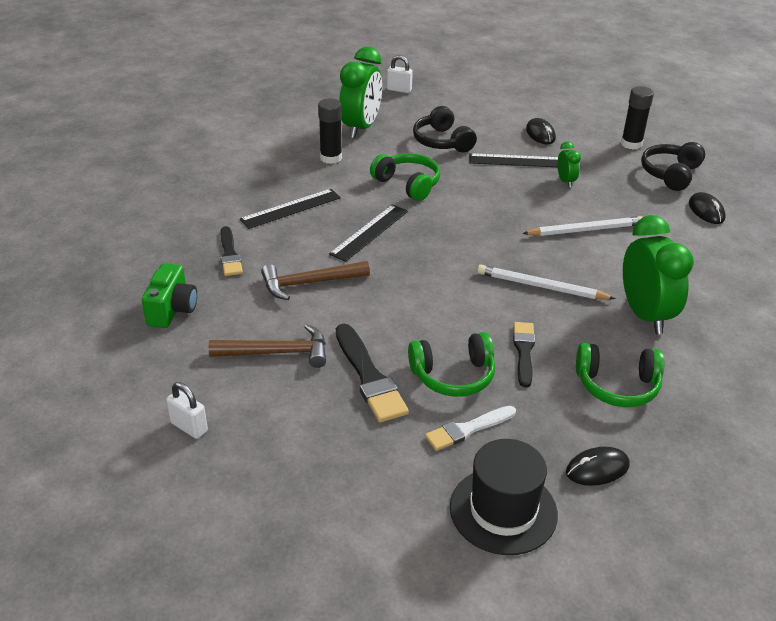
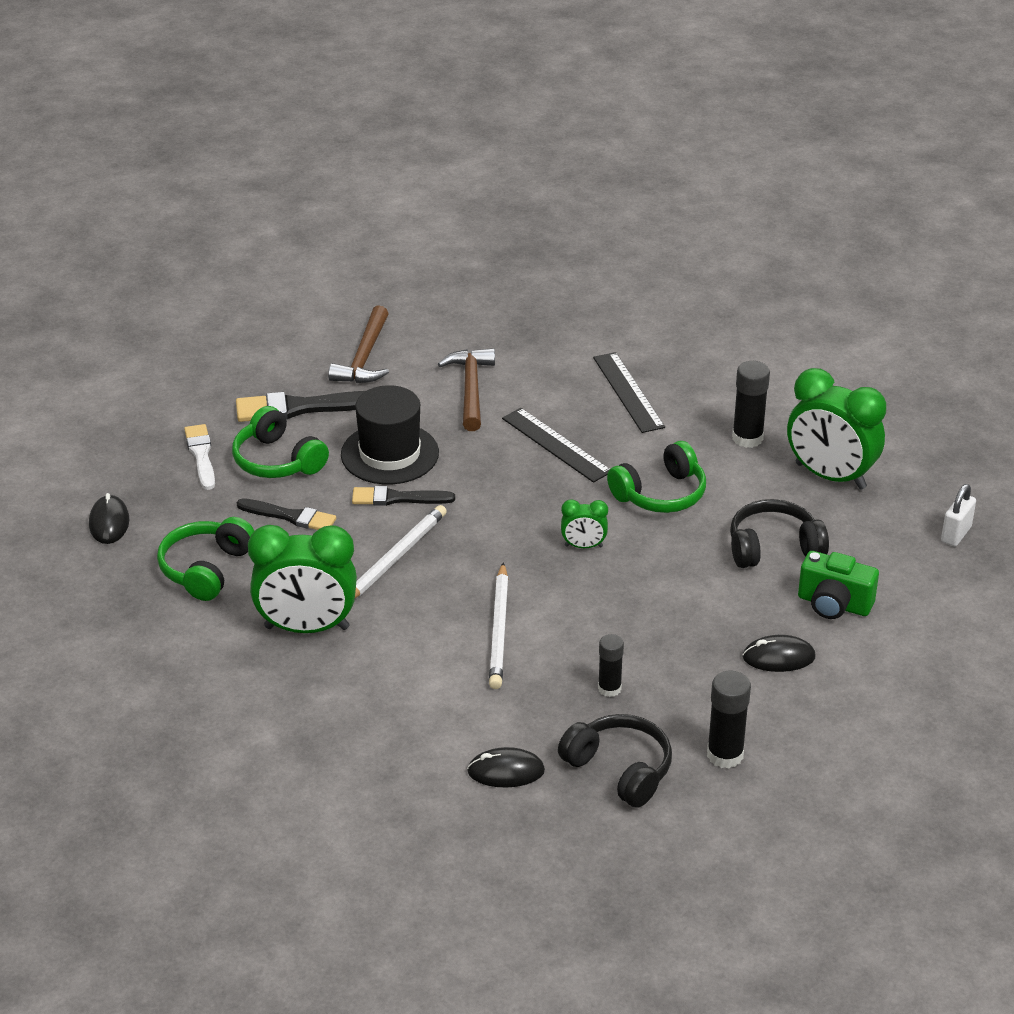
camera: 105 degrees right, 0 degrees up
green camera [142,263,197,328] -> green camera moved to [798,551,879,619]
white padlock [166,382,208,439] -> none
black brush [220,226,243,276] -> black brush moved to [352,486,455,506]
green headphones [408,332,495,397] -> green headphones turned 45 degrees counterclockwise [232,406,329,478]
black hat [450,439,558,555] -> black hat moved to [341,385,439,484]
black ruler [469,153,558,167] -> none
green clock [557,142,581,187] -> green clock moved to [561,499,608,548]
none -> black glue stick [598,634,624,697]

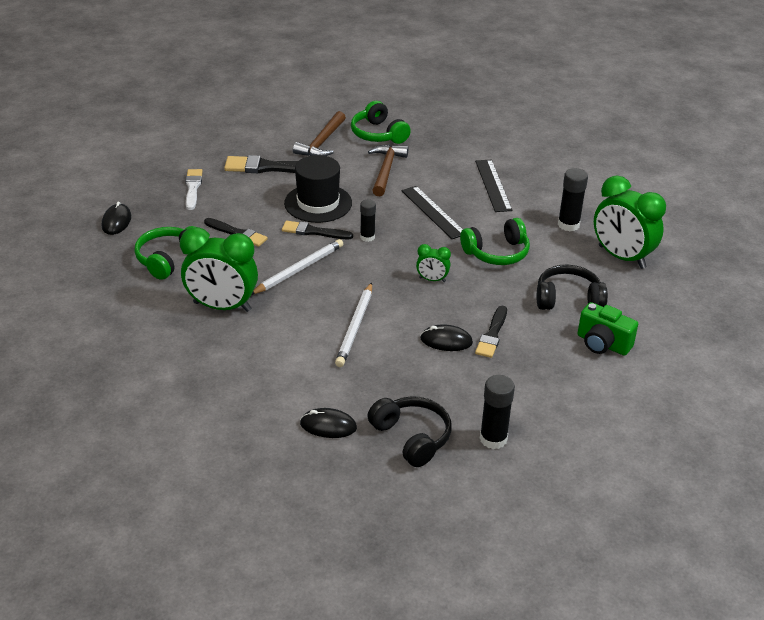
camera: 10 degrees right, 0 degrees up
green headphones [232,406,329,478] -> green headphones moved to [351,101,411,144]
black glue stick [598,634,624,697] -> black glue stick moved to [360,200,376,242]
black mouse [742,635,816,672] -> black mouse moved to [420,324,473,351]
white padlock [941,484,976,546] -> none
none -> black brush [475,306,507,358]

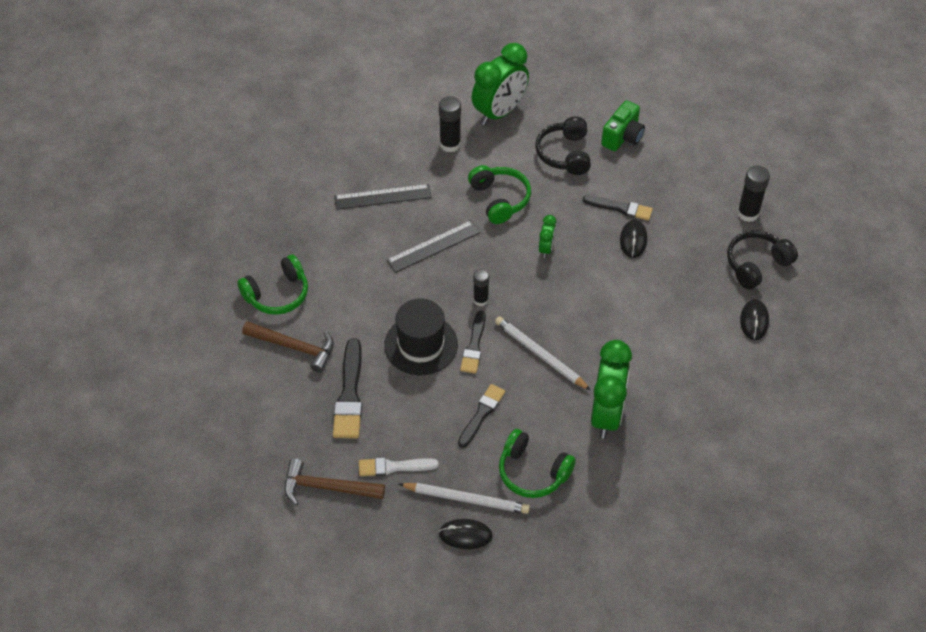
camera: 90 degrees left, 15 degrees up
white pencil [335,282,372,367] -> white pencil moved to [399,483,530,514]
brown hammer [368,144,409,196] -> brown hammer moved to [284,458,385,505]

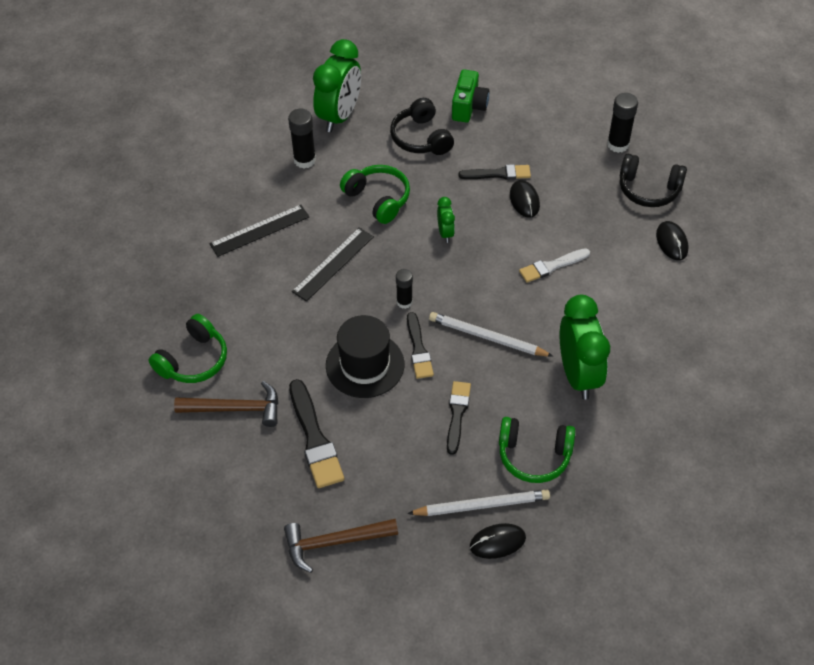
camera: 20 degrees left, 0 degrees up
white brush [359,457,439,476] -> white brush moved to [519,248,590,283]
black headphones [727,230,798,290] -> black headphones turned 105 degrees counterclockwise [620,153,687,207]

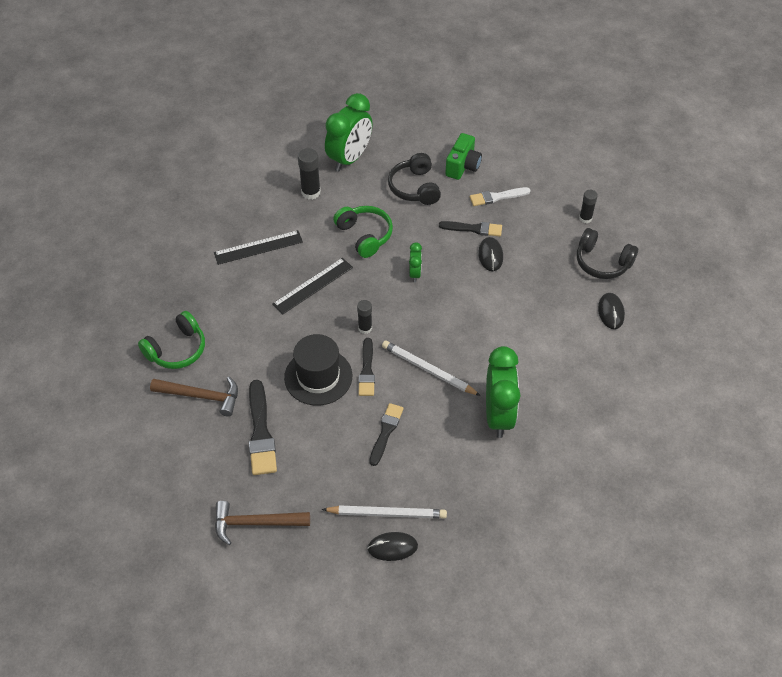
camera: 10 degrees right, 0 degrees up
green headphones [499,417,575,483] -> none
white brush [519,248,590,283] -> white brush moved to [470,187,531,206]
black glue stick [607,93,638,153] -> black glue stick [579,190,598,223], size x0.66

